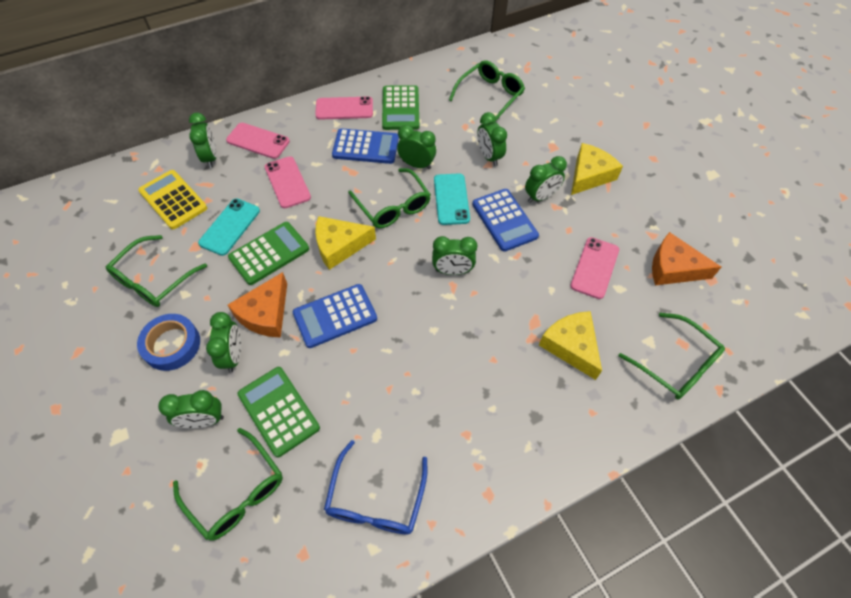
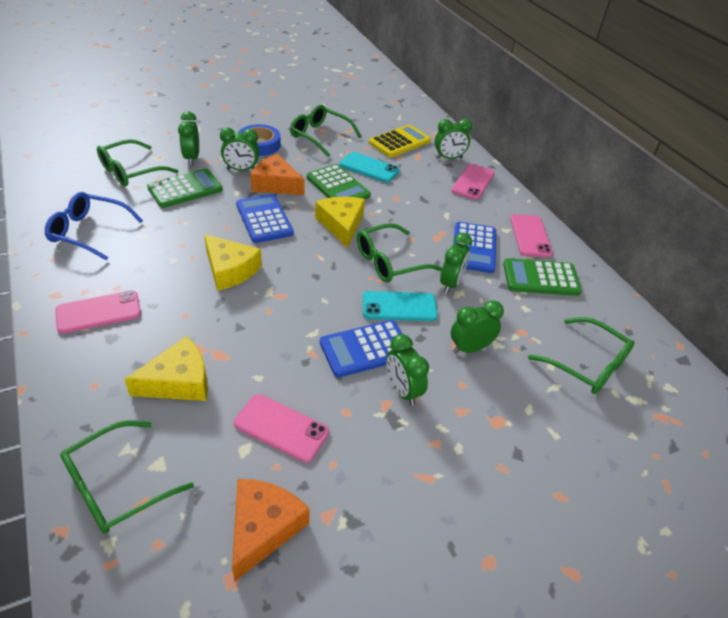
camera: 90 degrees right, 15 degrees down
pink phone [264,156,311,208] -> pink phone moved to [55,290,141,333]
green clock [432,236,478,275] -> none
yellow cheese [571,143,623,195] -> yellow cheese moved to [204,234,262,291]

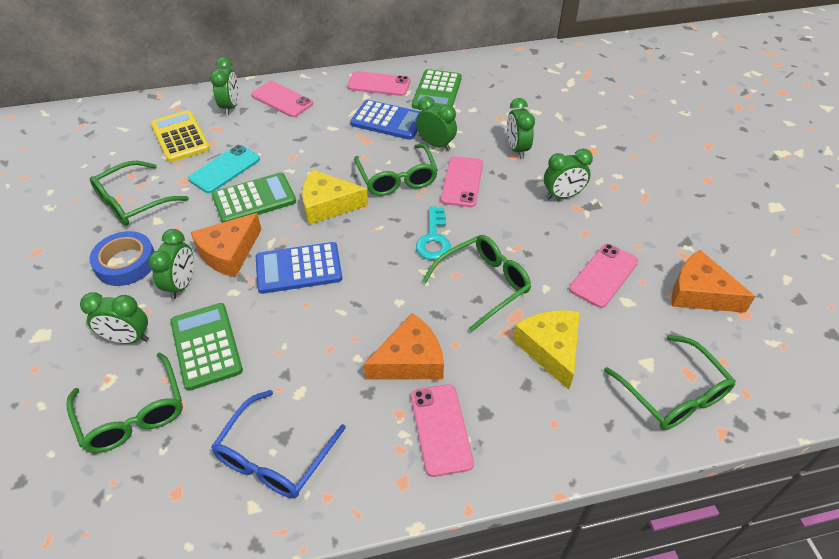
camera: 75 degrees left, 5 degrees up
yellow cheese [204,234,262,291] -> none
blue calculator [320,320,402,378] -> none
turquoise phone [363,291,438,321] -> pink phone [441,156,483,207]
green glasses [528,317,634,394] -> green glasses moved to [422,235,531,332]
none -> orange cheese [363,313,444,380]
none -> turquoise key [416,207,451,260]

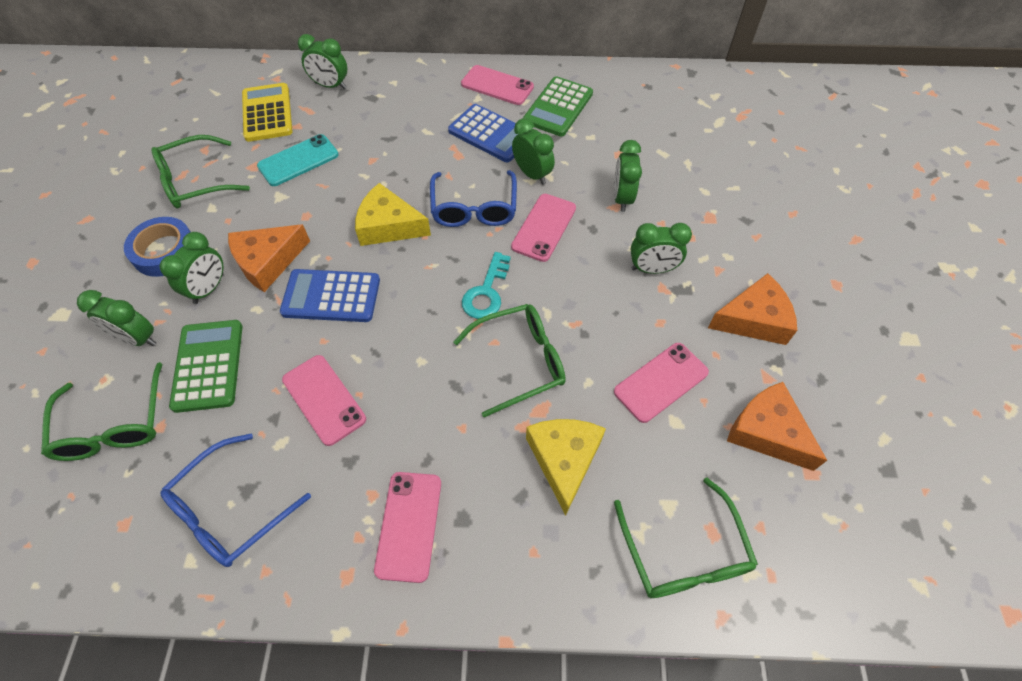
camera: 15 degrees right, 10 degrees up
green clock [210,57,238,115] -> green clock turned 90 degrees clockwise [298,34,347,89]
green calculator [212,173,296,223] -> none
pink phone [251,81,313,117] -> pink phone moved to [282,355,366,446]
green glasses [354,144,438,196] -> blue glasses [430,170,517,227]
orange cheese [363,313,444,380] -> orange cheese moved to [708,273,797,345]

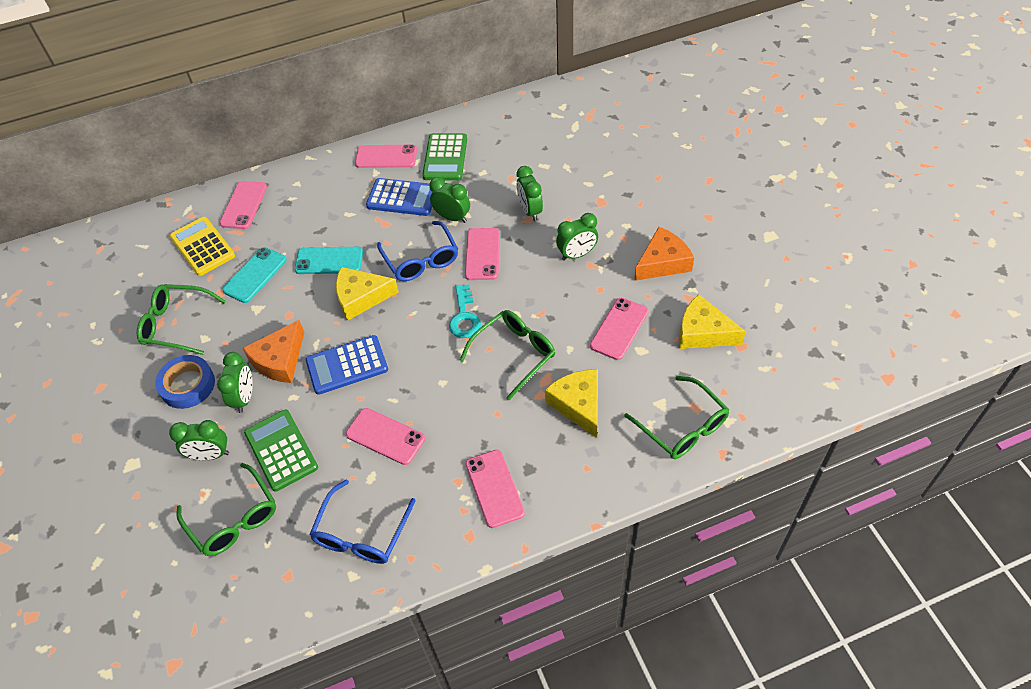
camera: 20 degrees left, 5 degrees down
green glasses [151,135,250,208] -> green glasses turned 60 degrees clockwise [137,284,226,355]
green clock [298,34,347,89] -> pink phone [220,181,267,229]
orange cheese [727,382,827,471] -> yellow cheese [679,294,746,349]
none -> turquoise phone [294,247,363,274]

